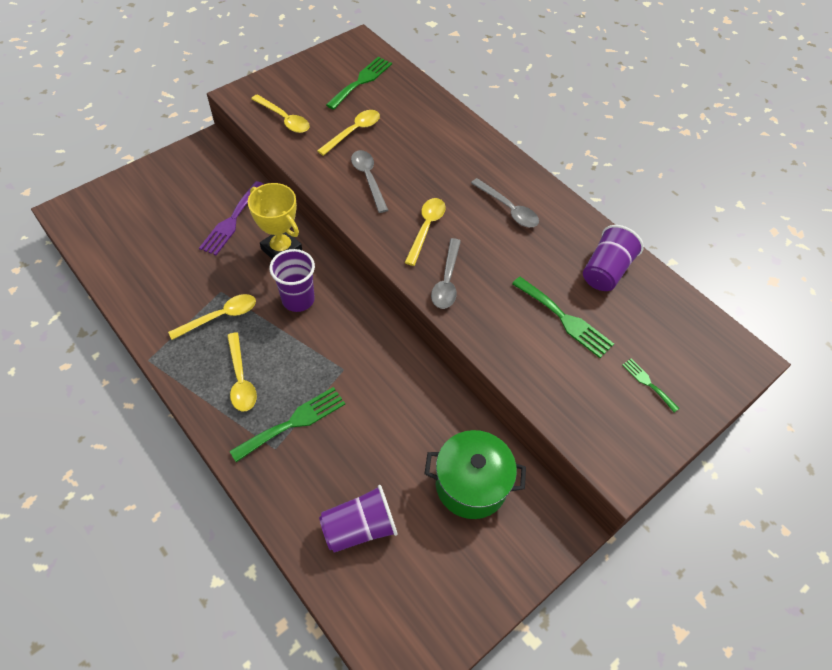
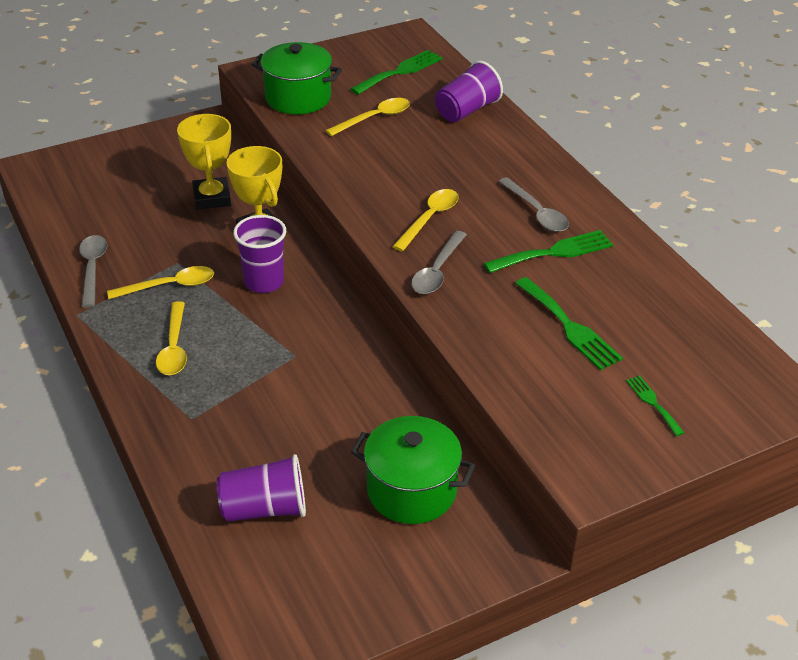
camera: 15 degrees right, 15 degrees down
purple fork [199,181,264,255] -> yellow trophy [177,114,231,210]
green fork [229,387,345,462] -> green fork moved to [483,230,613,273]
yellow spoon [251,94,310,133] -> green pot [251,42,342,114]
grey spoon [351,150,388,213] -> grey spoon moved to [79,235,107,308]
purple cup [583,225,644,291] -> purple cup moved to [435,61,503,122]

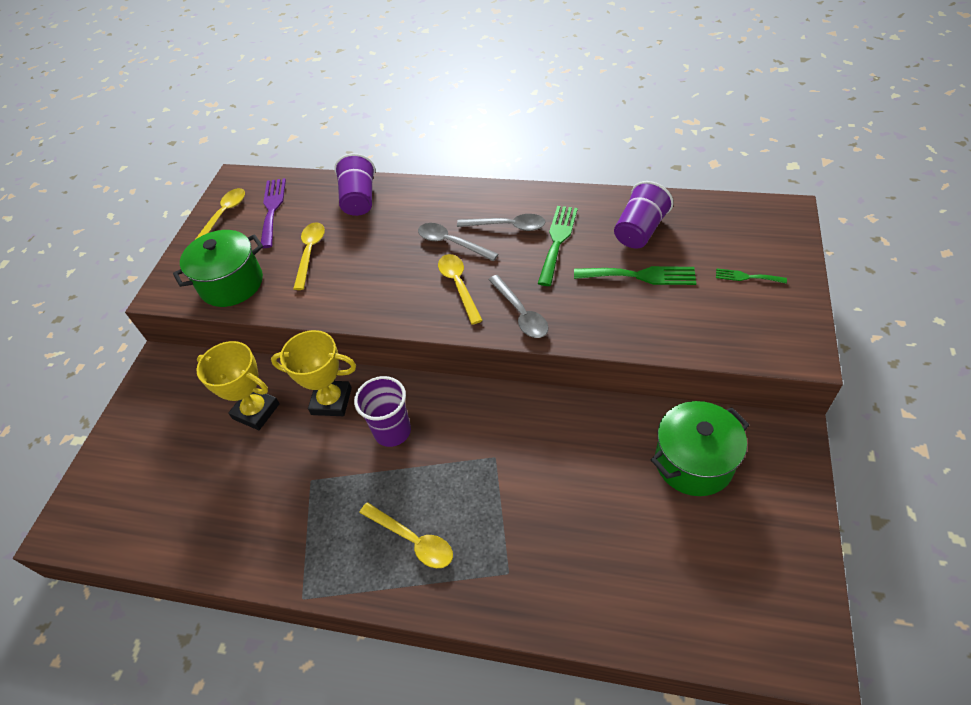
camera: 45 degrees left, 10 degrees up
grey spoon [79,235,107,308] -> grey spoon moved to [418,223,498,261]
yellow spoon [107,266,214,299] -> yellow spoon moved to [195,188,245,240]
purple cup [217,454,306,522] -> purple cup moved to [614,181,674,248]
green fork [350,50,443,95] -> purple fork [261,178,286,248]

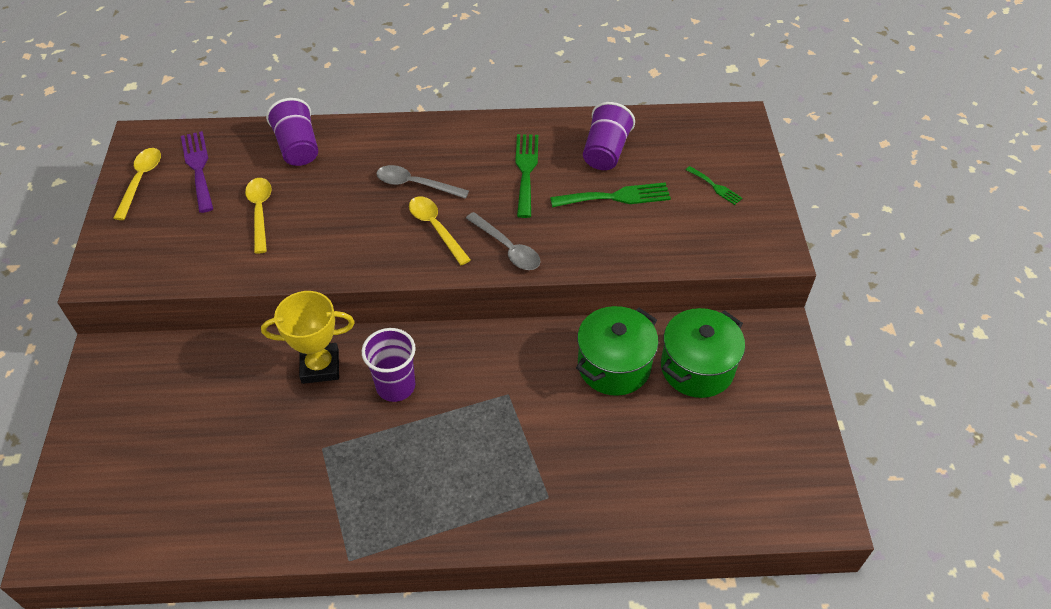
camera: 20 degrees left, 0 degrees up
green pot [173,230,263,307] -> green pot moved to [576,306,658,396]
yellow trophy [196,341,280,430] -> none
yellow spoon [359,502,453,568] -> none
grey spoon [457,214,546,231] -> none
green fork [716,268,787,284] -> green fork turned 135 degrees counterclockwise [686,166,743,205]

